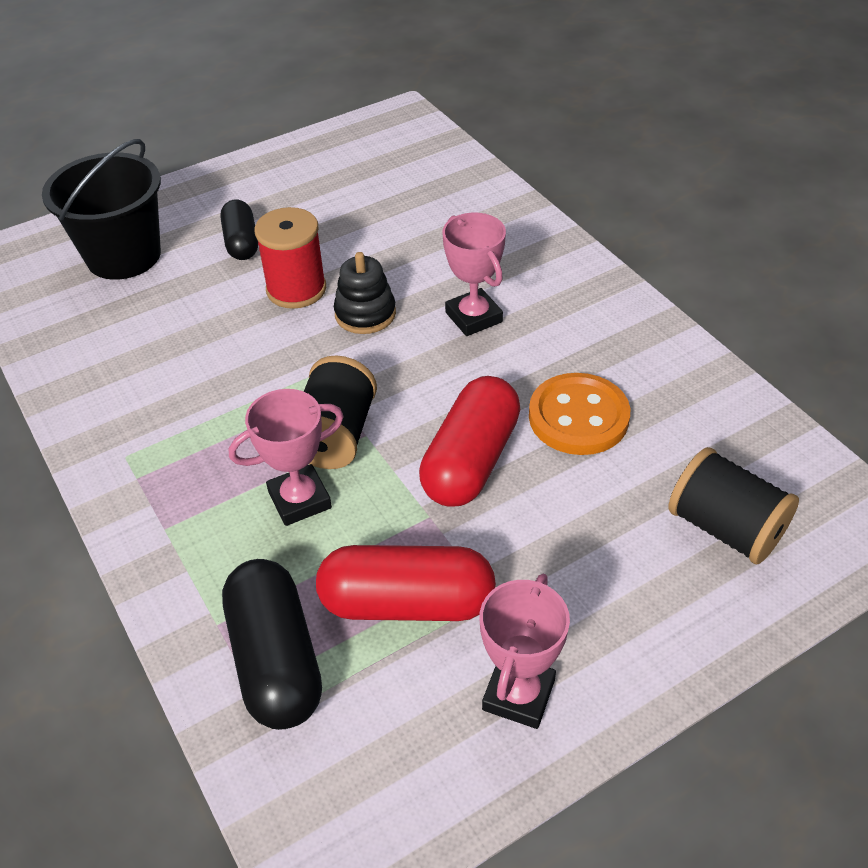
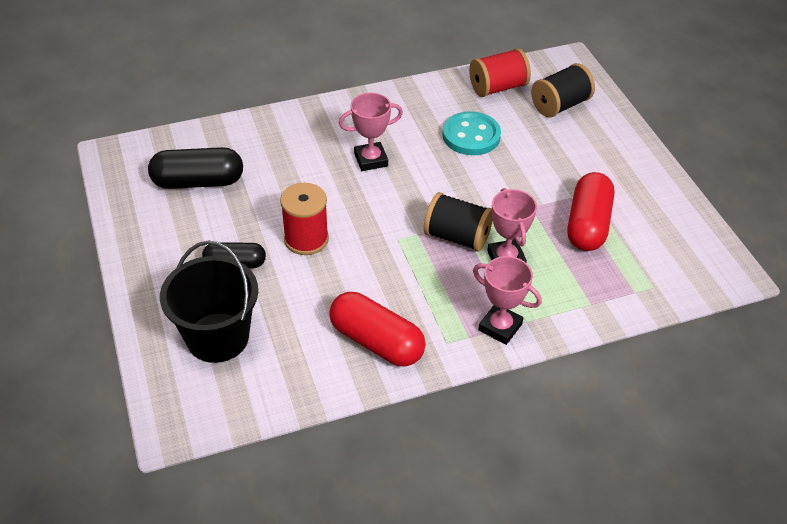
camera: 80 degrees left, 0 degrees up
black capsule [222,559,322,730] -> black capsule moved to [148,147,243,189]
black stacking toy [334,252,396,334] -> none
red capsule [419,376,520,507] -> red capsule moved to [329,292,426,366]
pink trophy [480,574,570,729] -> pink trophy moved to [473,256,542,345]
orange button [529,373,630,455] -> turquoise button [442,111,501,155]
none -> red spool [469,48,531,97]

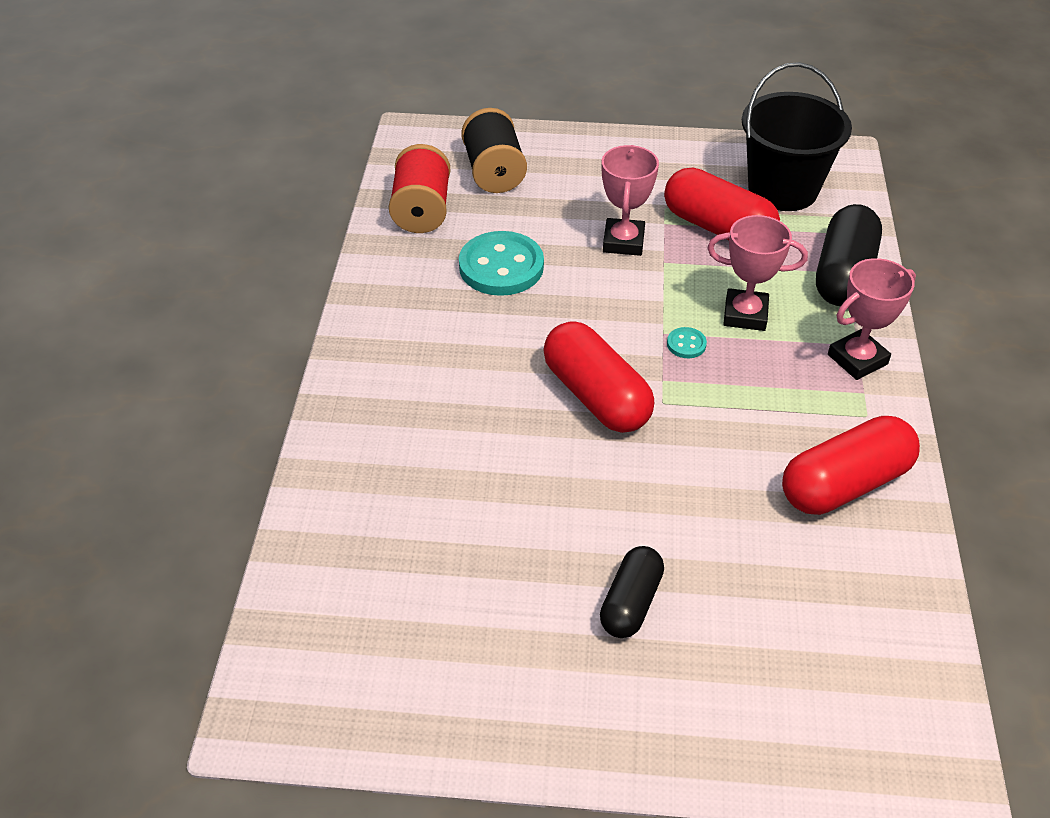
camera: 65 degrees left, 0 degrees up
black capsule [148,147,243,189] -> black capsule moved to [816,204,882,306]
black bucket [160,241,258,363] -> black bucket moved to [742,62,852,211]
red spool [280,183,329,255] -> none
pink trophy [339,93,403,171] -> pink trophy moved to [602,145,659,256]
black spool [424,192,493,251] -> turquoise button [667,327,707,358]
none -> red capsule [543,321,654,433]

